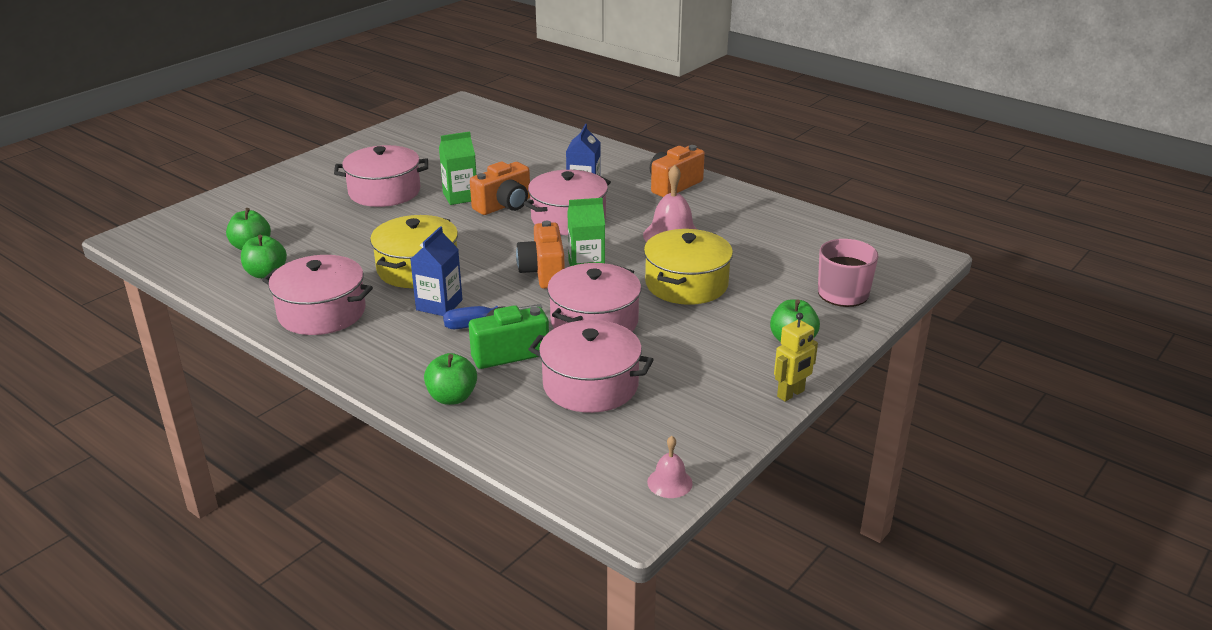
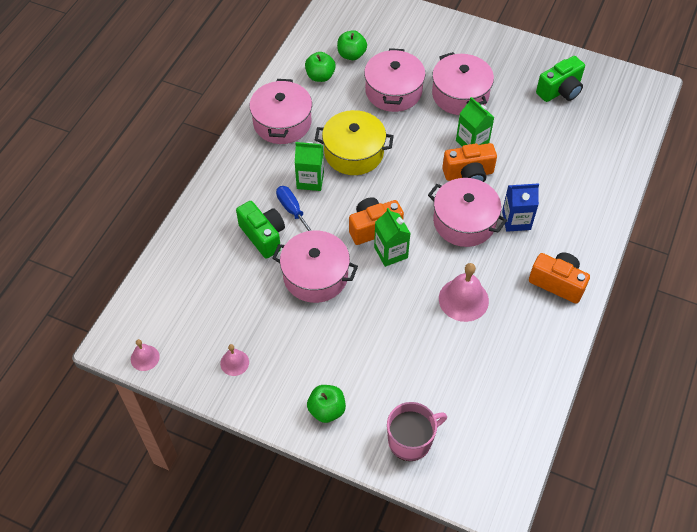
camera: 75 degrees right, 25 degrees up
blue carton [410,226,463,316] -> green carton [295,142,324,191]
green apple [424,353,477,405] -> none
orange camera [470,162,530,215] -> orange camera turned 45 degrees counterclockwise [442,143,497,182]
pink pot [528,320,654,413] -> pink pot moved to [364,48,425,112]
yellow pot [644,229,733,305] -> none
yellow robot [774,313,818,402] -> none
none -> pink bell [220,344,249,376]
none -> green camera [536,56,585,102]

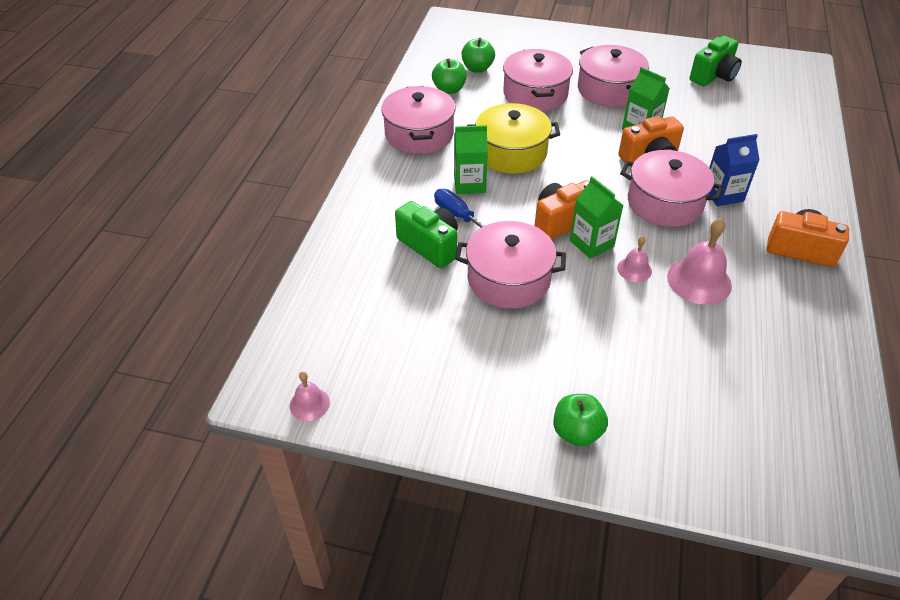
camera: 10 degrees left, 10 degrees down
pink bell [220,344,249,376] -> pink bell moved to [617,236,652,282]
pink mug [387,402,447,461] -> none

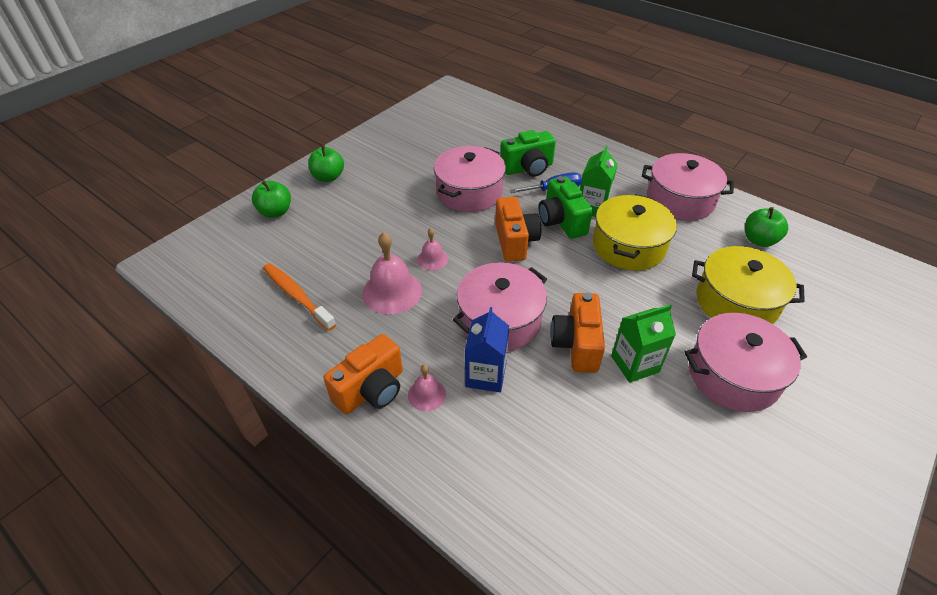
camera: 115 degrees right, 0 degrees up
pink bell [290,372,330,421] -> pink bell moved to [408,364,446,411]
green apple [462,38,495,73] -> green apple moved to [252,181,291,218]
pink pot [503,49,573,111] -> yellow pot [692,246,805,324]
green carton [570,176,623,259] -> none
green camera [690,36,742,86] -> green camera moved to [539,176,593,239]
none -> orange toothbrush [263,263,336,331]

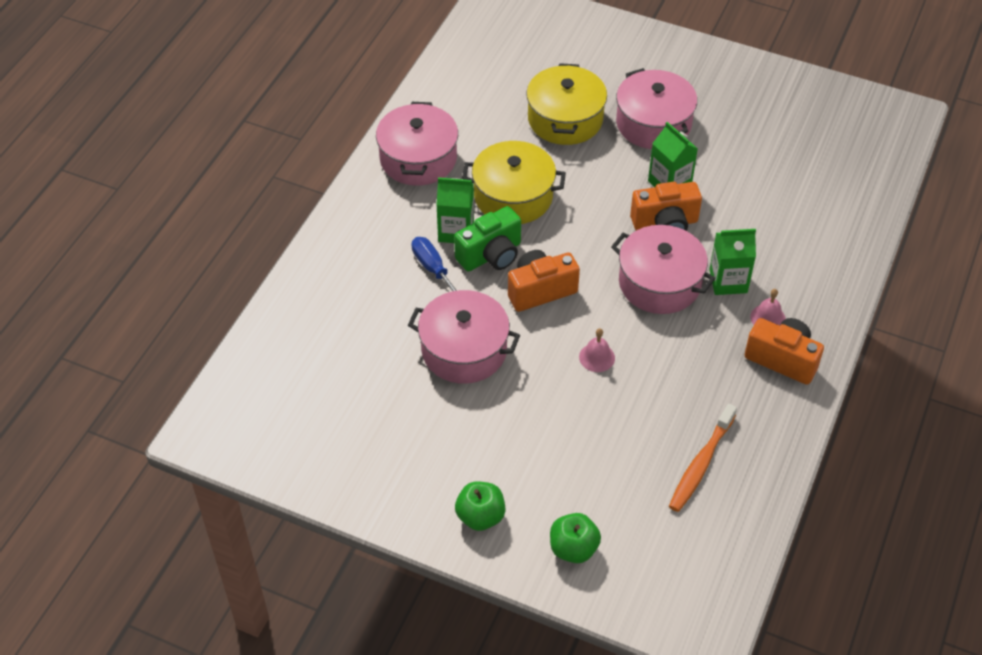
camera: 105 degrees left, 5 degrees up
pink bell [362,232,422,314] -> none
blue carton [465,307,509,392] -> green carton [709,229,756,295]
green camera [500,130,556,177] -> none
green apple [745,207,788,247] -> none

